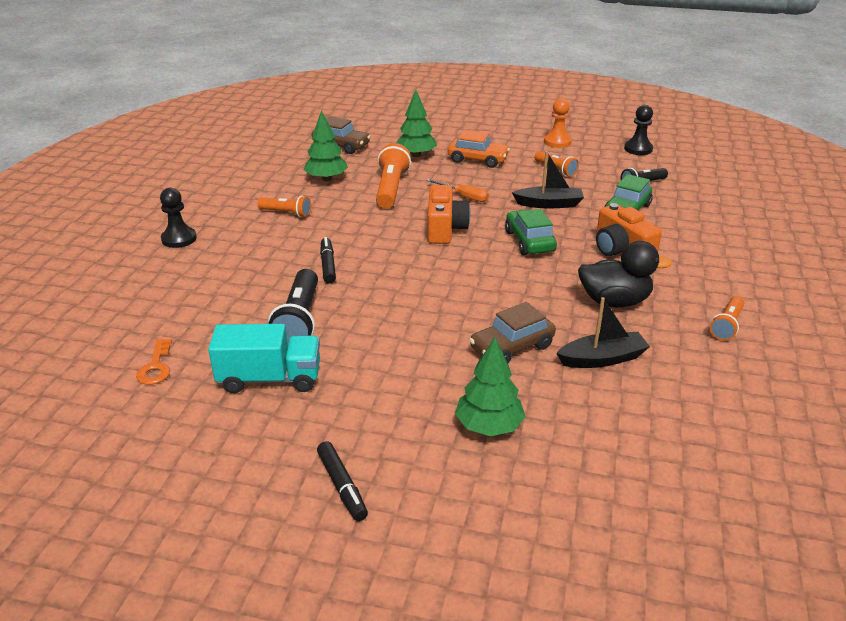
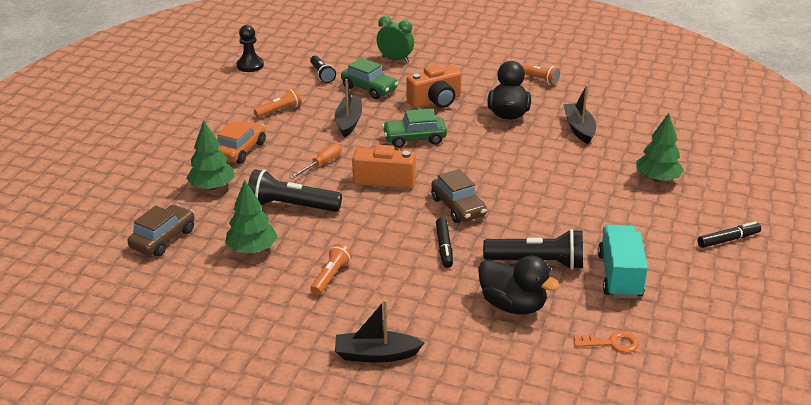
camera: 85 degrees left, 0 degrees up
black pawn [160,188,197,248] -> black boat [335,300,425,363]
black marker [320,237,336,284] -> black marker turned 90 degrees counterclockwise [436,218,453,268]
orange flashlight [376,143,411,208] -> black flashlight [248,169,342,212]
brown car [469,302,556,363] -> brown car moved to [431,169,487,223]
orange pawn [544,98,572,148] -> none
none -> green clock [377,16,414,63]
none -> black duck [478,255,560,315]

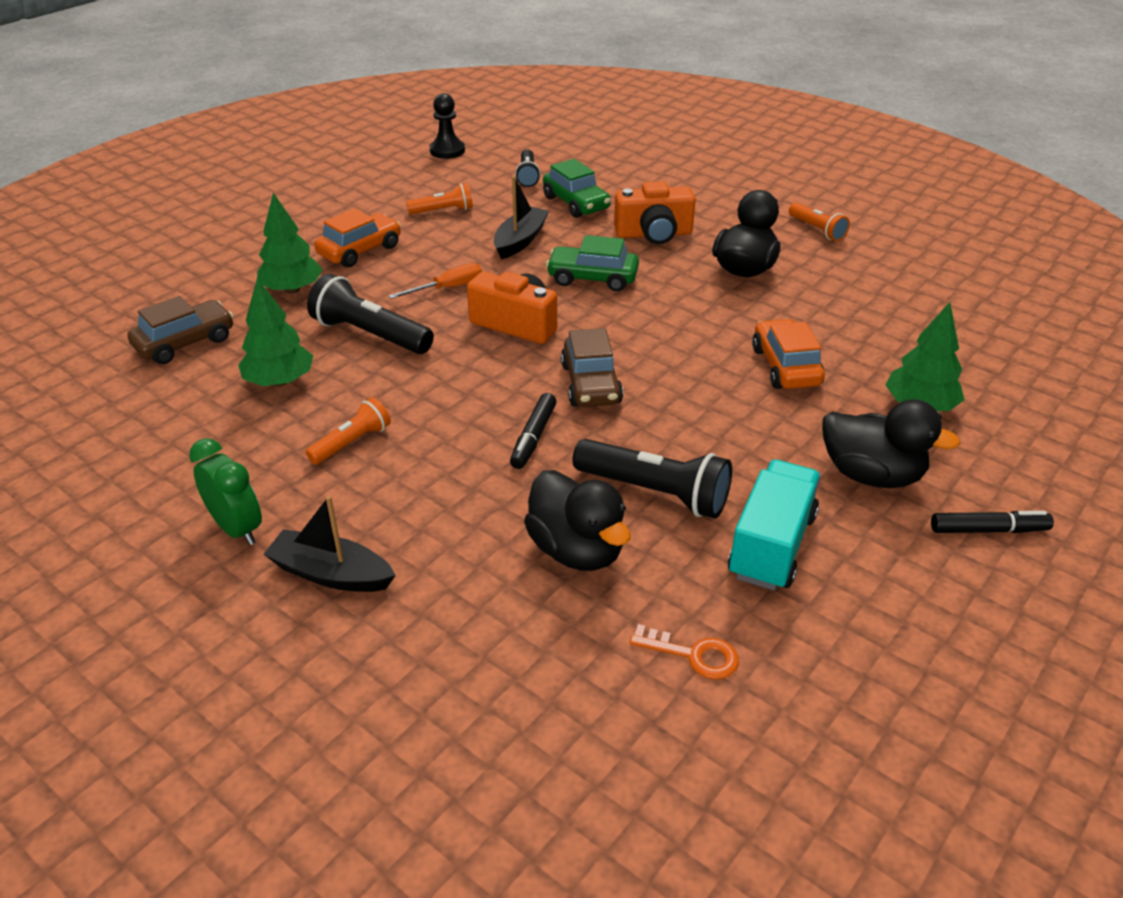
camera: 20 degrees right, 5 degrees up
green clock [377,16,414,63] -> green clock moved to [189,438,262,545]
black boat [563,85,596,144] -> none
none -> orange car [752,319,825,389]
none -> black duck [822,399,961,488]

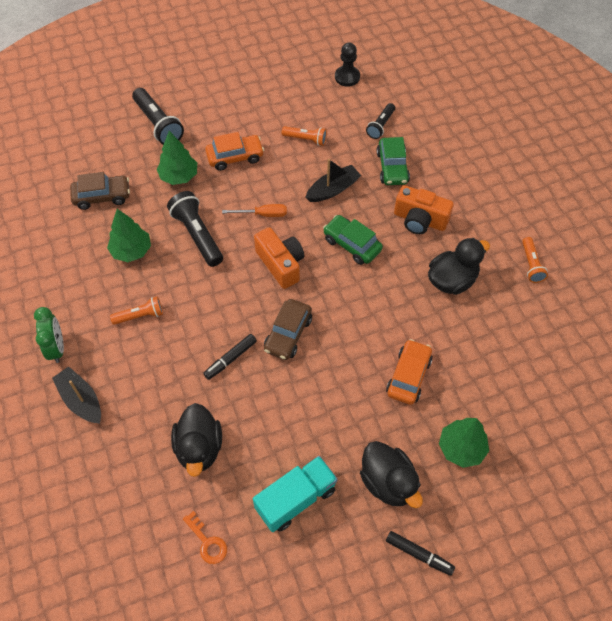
camera: 30 degrees right, 20 degrees up
black flashlight [572,439,732,519] -> black flashlight moved to [132,88,184,145]

